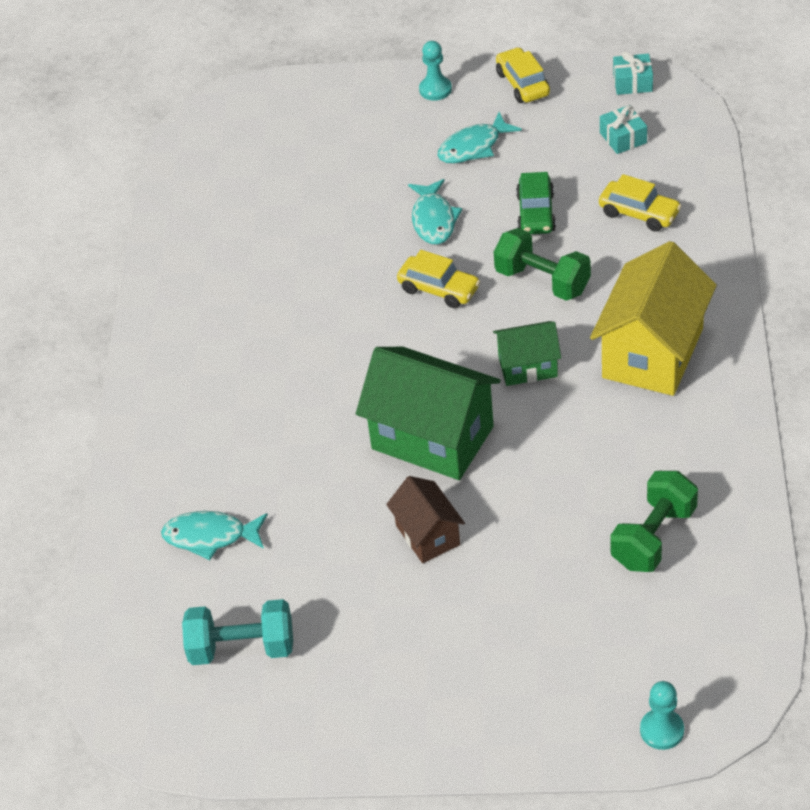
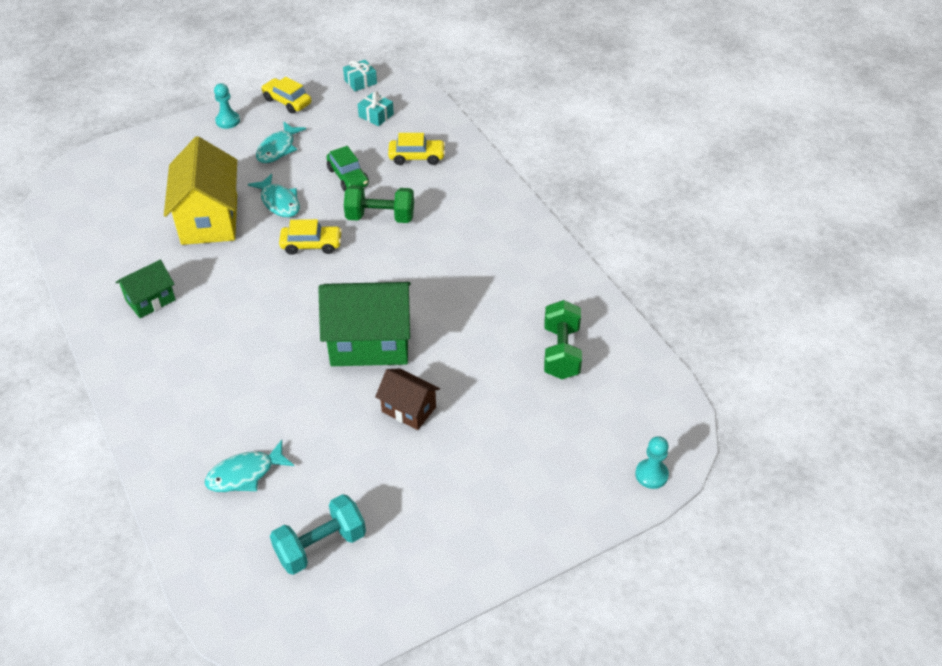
camera: 35 degrees left, 0 degrees up
green house [493,321,561,386] -> green house moved to [115,259,176,318]
yellow house [590,241,717,396] -> yellow house moved to [164,136,237,245]

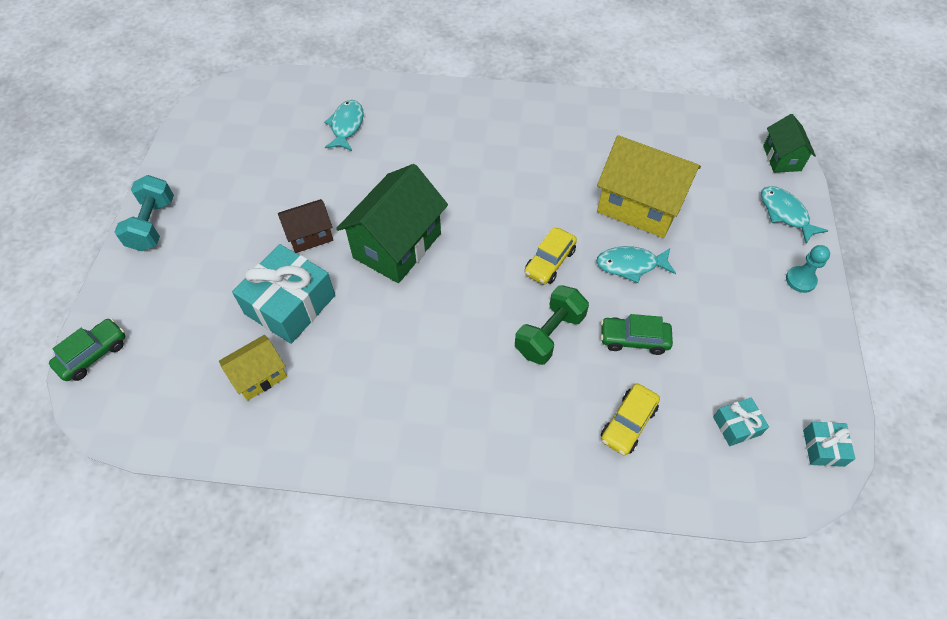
camera: 125 degrees right, 10 degrees up
green house [115,259,176,318] -> green house moved to [763,114,816,173]
turquoise fish [256,121,306,163] -> turquoise fish moved to [761,186,829,244]
yellow car [261,77,312,114] -> none
turquoise dumbbell [270,494,366,575] -> turquoise dumbbell moved to [115,175,174,251]
green dumbbell [544,300,582,379] -> yellow house [219,335,287,401]
turquoise pawn [635,436,669,489] -> green car [49,318,125,381]
none -> turquoise gift [232,244,335,344]

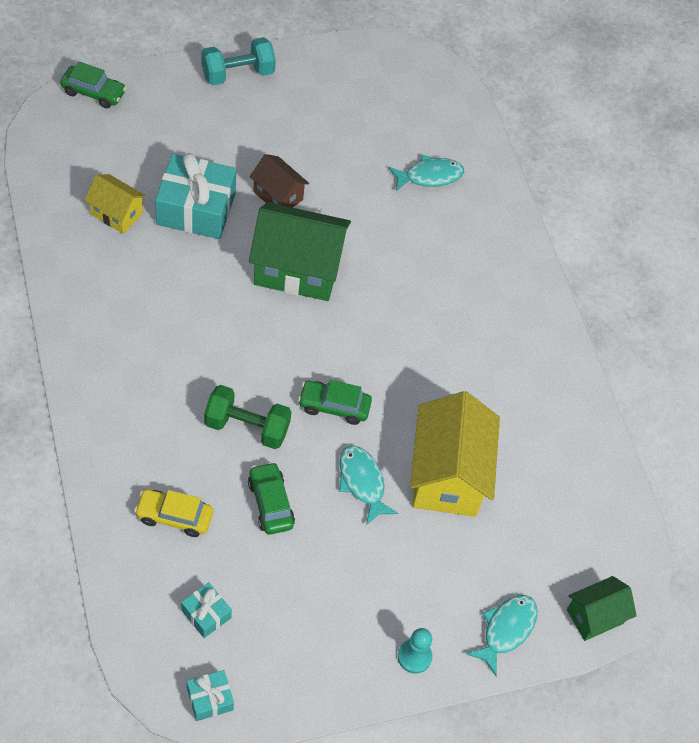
camera: 60 degrees right, 0 degrees up
yellow car [525,227,577,285] -> green car [298,380,372,425]

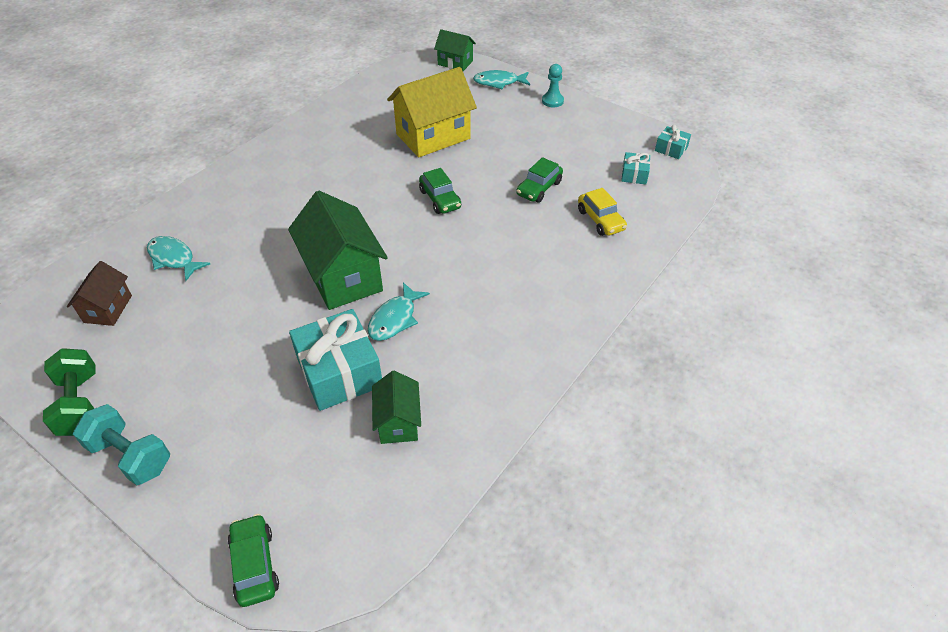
camera: 120 degrees left, 10 degrees down
yellow house [84,174,146,234] -> green house [372,371,421,444]
green dumbbell [204,385,291,449] -> green dumbbell moved to [43,348,96,436]
brown house [250,154,309,208] -> brown house moved to [67,261,132,326]
turquoise fish [339,445,398,525] -> turquoise fish moved to [368,282,430,341]

